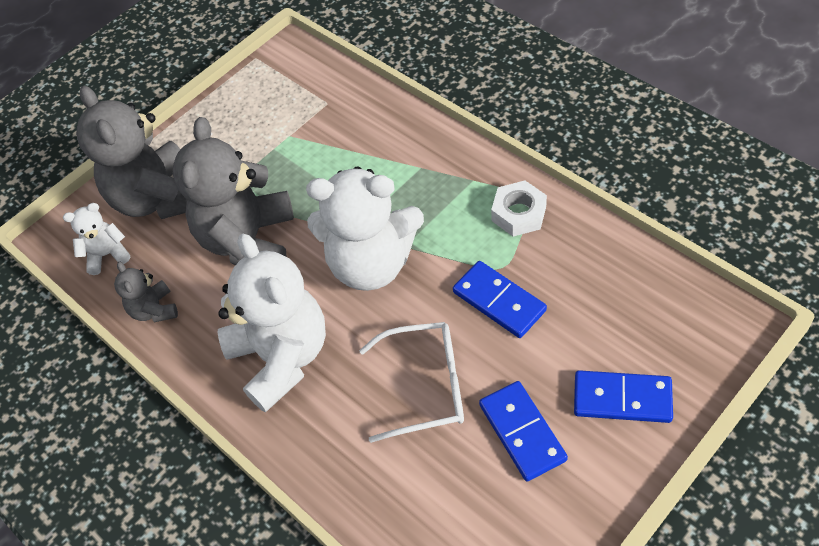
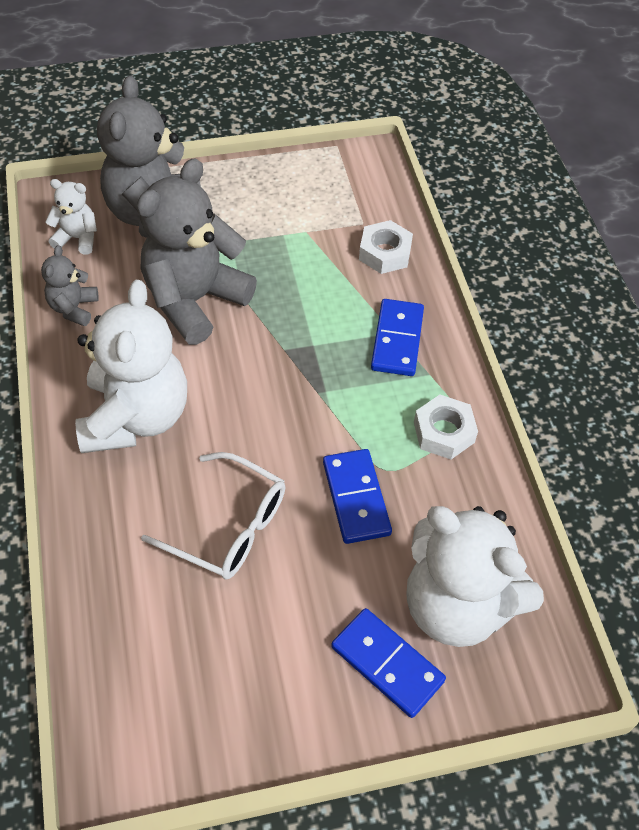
camera: 25 degrees right, 0 degrees up
white teddy bear [306,167,424,291] -> white teddy bear moved to [406,506,544,647]
blue domino [479,381,568,481] -> blue domino moved to [371,299,424,376]
none -> white nut [359,220,413,274]

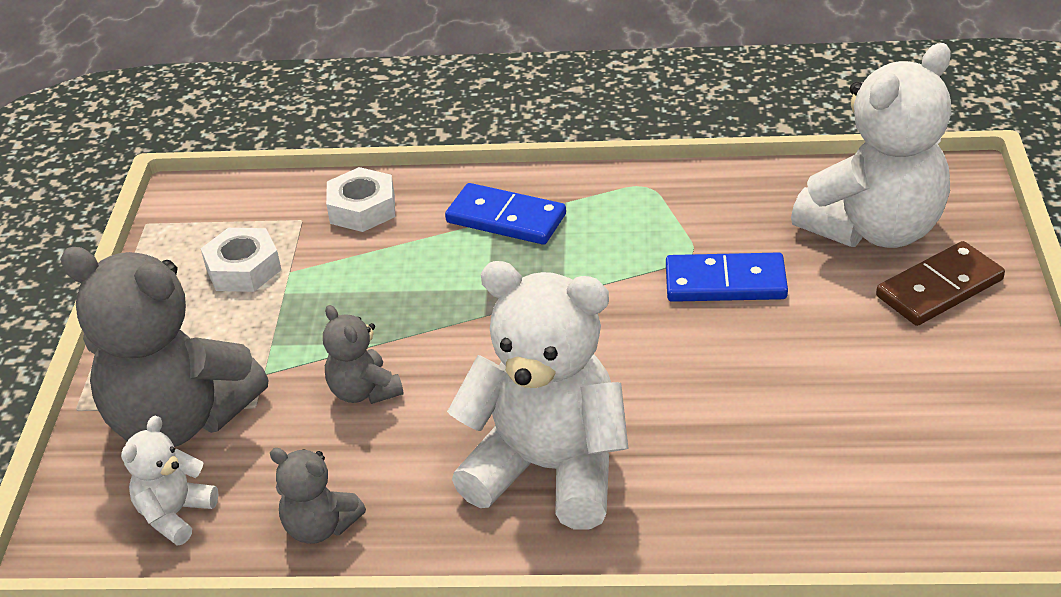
camera: 70 degrees left, 15 degrees down
grey teddy bear [137,158,257,345] -> grey teddy bear [323,305,404,404], size x0.47
white glasses [141,452,286,580] -> none
blue domino [331,608,446,718] -> brown domino [876,241,1005,326]
white nut [414,395,478,459] -> white nut moved to [201,228,281,292]

